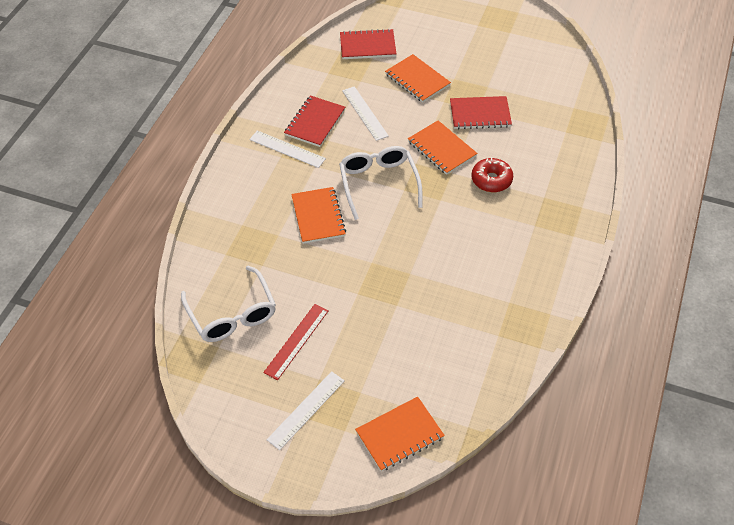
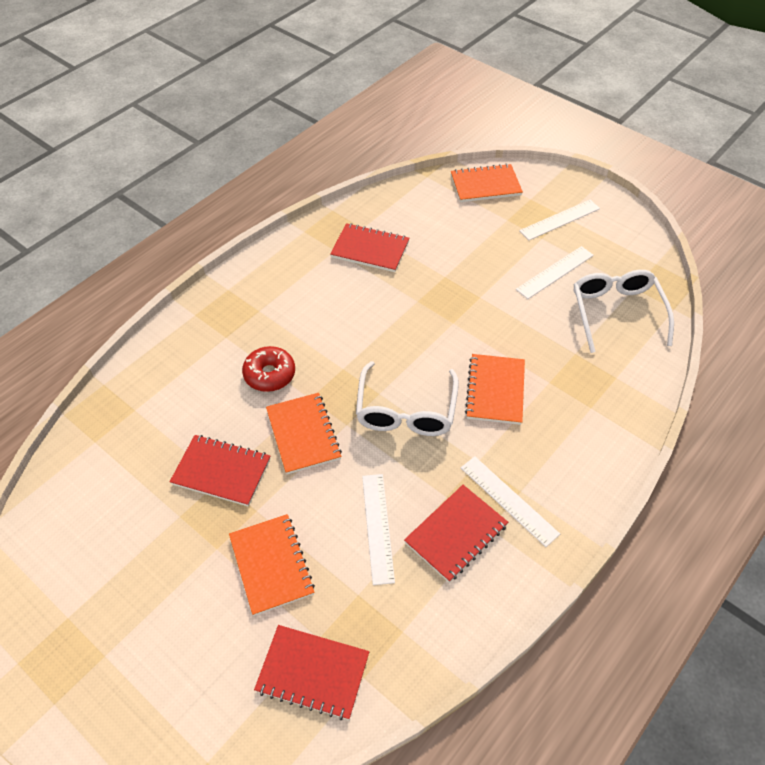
camera: 160 degrees left, 0 degrees up
red ruler [263,304,329,380] -> white ruler [516,246,594,299]
none -> red notebook [330,223,409,272]

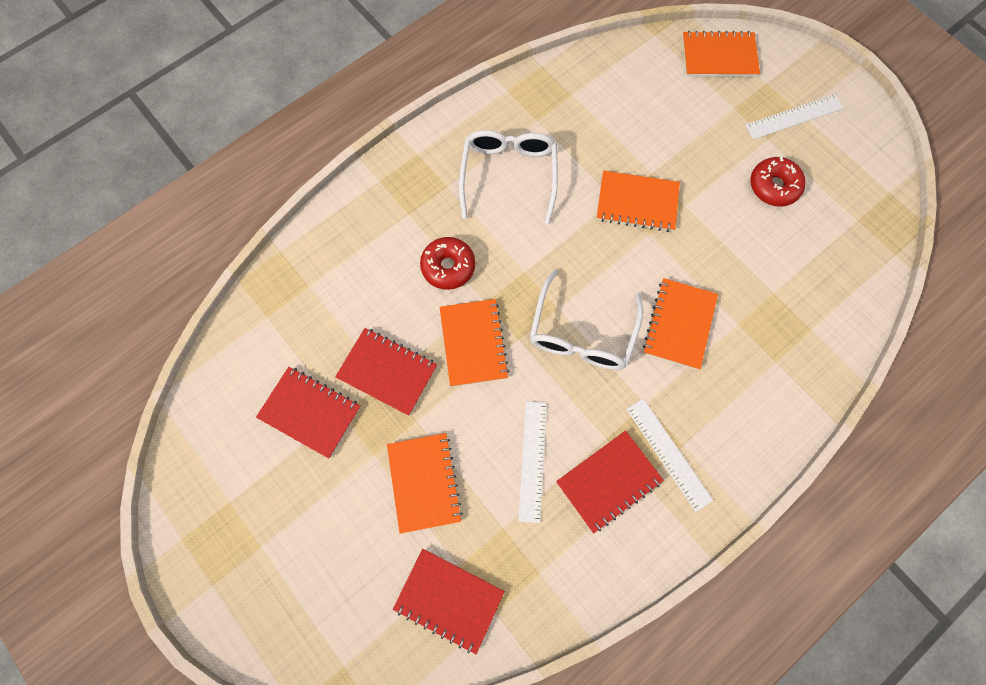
camera: 10 degrees right, 20 degrees up
red notebook [330,223,409,272] -> red notebook moved to [256,367,361,458]
white ruler [516,246,594,299] -> red donut [750,157,806,207]
white glasses [574,270,674,353] -> white glasses moved to [459,130,558,224]
none -> orange notebook [597,171,680,232]

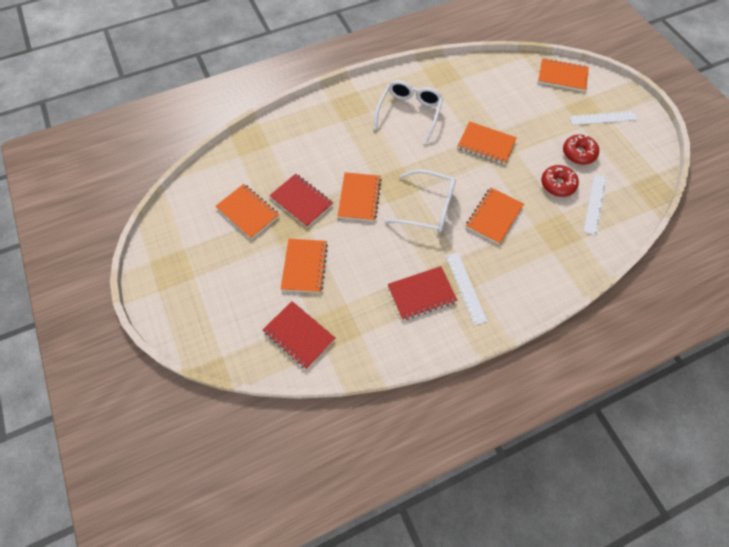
camera: 15 degrees right, 10 degrees down
red notebook [256,367,361,458] -> orange notebook [216,184,279,239]
red donut [420,237,475,290] -> red donut moved to [541,165,579,197]
white ruler [518,401,547,523] -> white ruler moved to [583,174,607,236]
white glasses [530,269,643,370] -> white glasses turned 105 degrees counterclockwise [385,169,456,233]

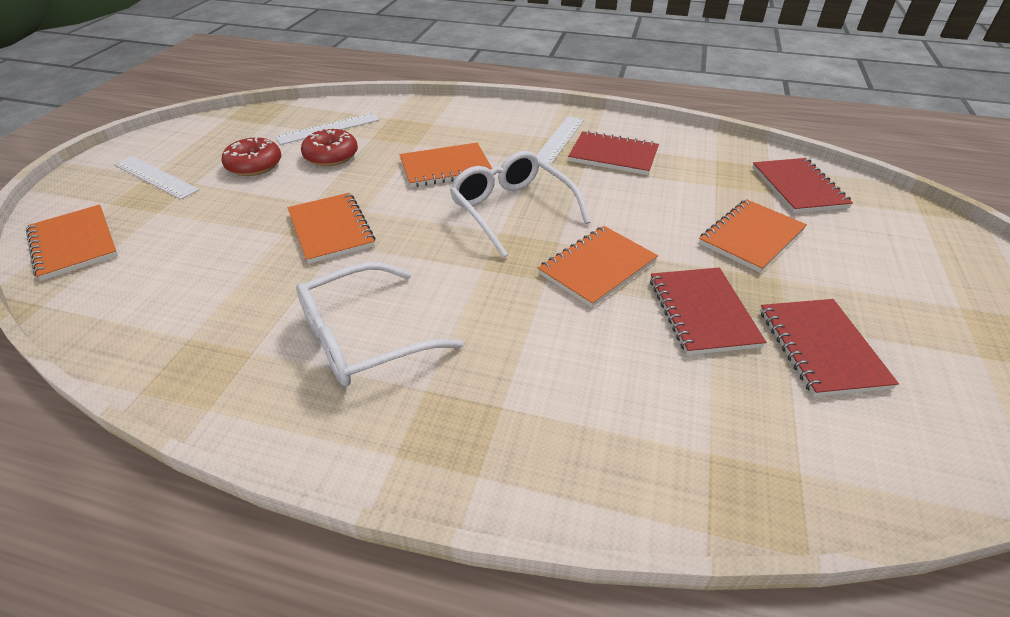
camera: 140 degrees left, 20 degrees down
orange notebook [216,184,279,239] -> red notebook [760,299,899,397]

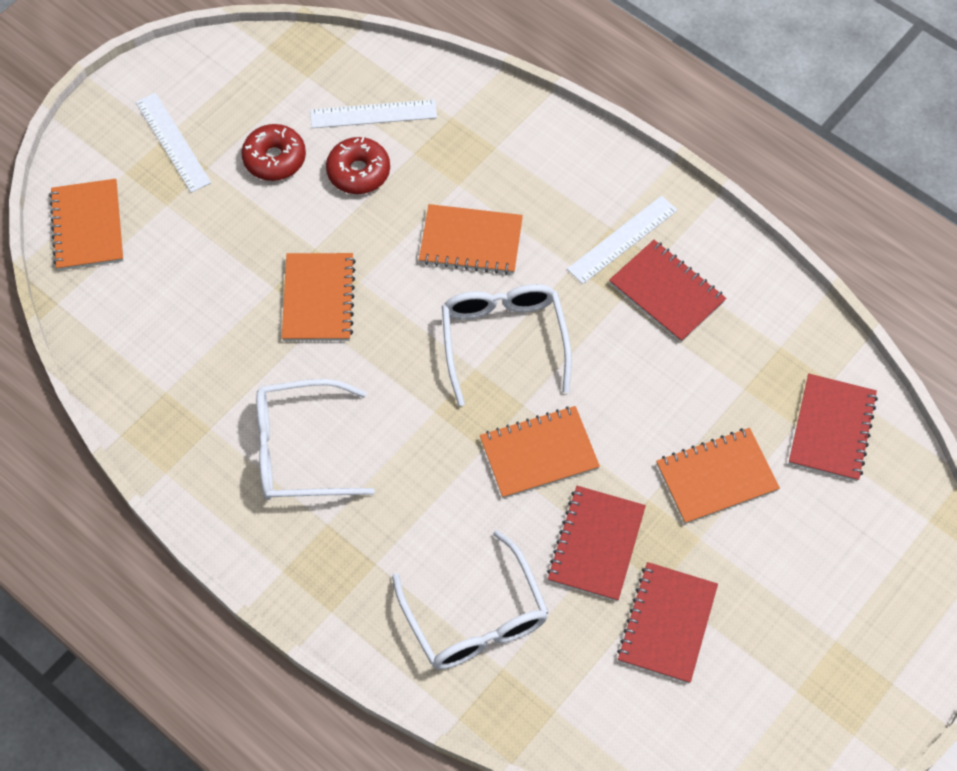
camera: 25 degrees right, 20 degrees up
none -> white glasses [392,530,549,670]

